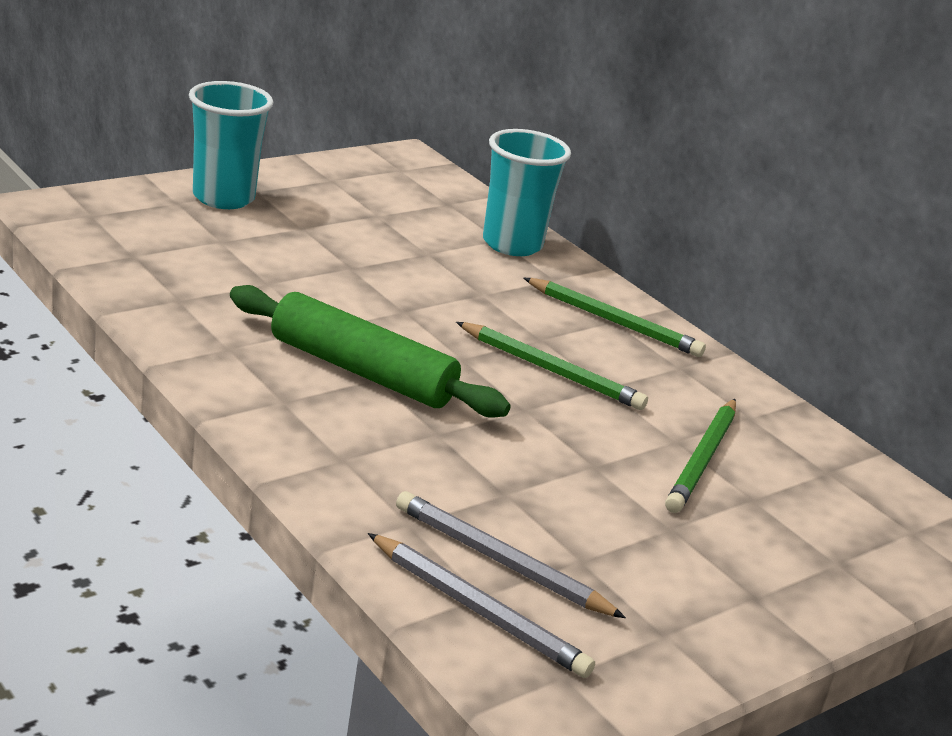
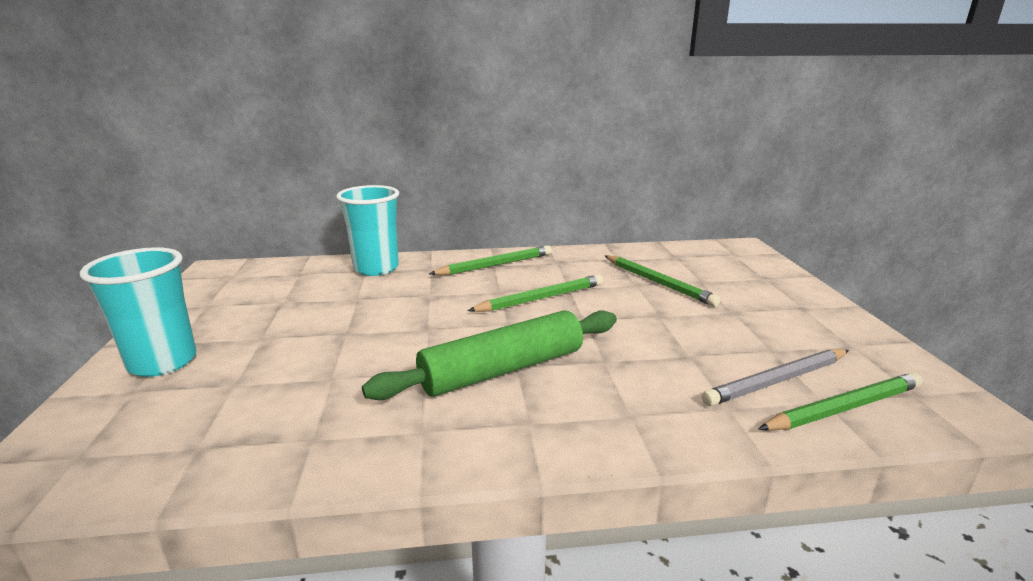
camera: 55 degrees left, 5 degrees down
grey pencil [368,533,595,678] -> green pencil [758,372,922,431]

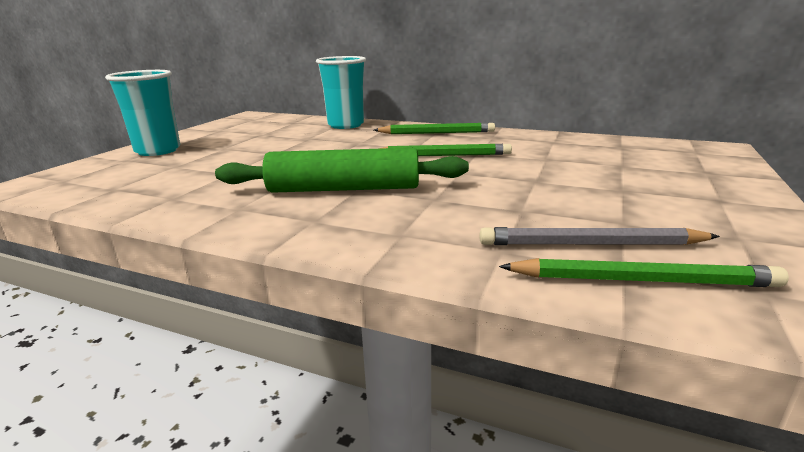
camera: 30 degrees right, 0 degrees up
green pencil [605,255,720,307] -> none

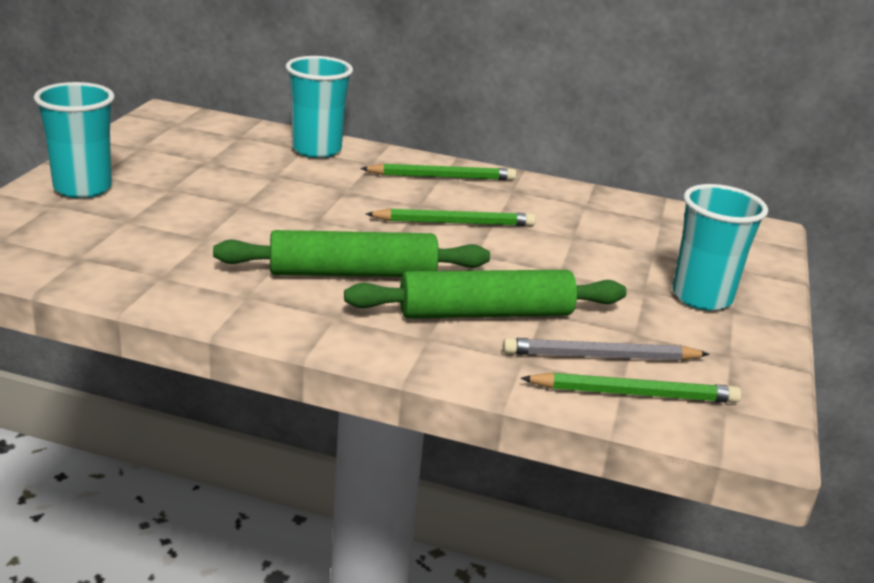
camera: 10 degrees left, 5 degrees up
none -> green rolling pin [344,270,627,319]
none -> turquoise cup [673,184,768,311]

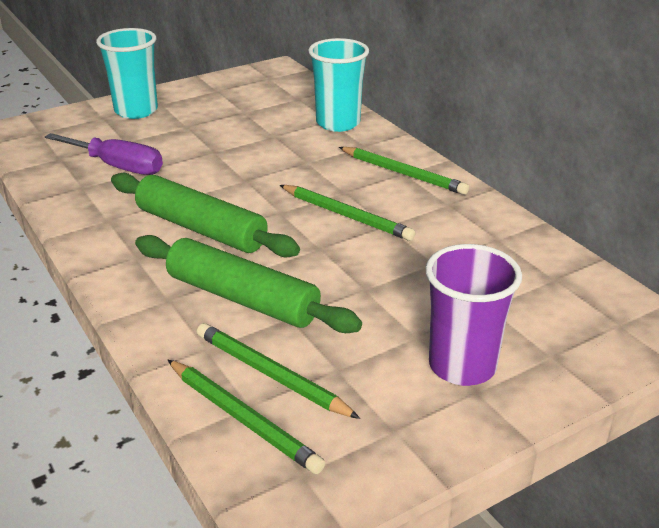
camera: 45 degrees right, 5 degrees up
grey pencil [503,338,710,361] -> green pencil [197,323,360,419]
turquoise cup [673,184,768,311] -> purple cup [425,244,522,386]
none -> purple screwdriver [45,133,163,175]

